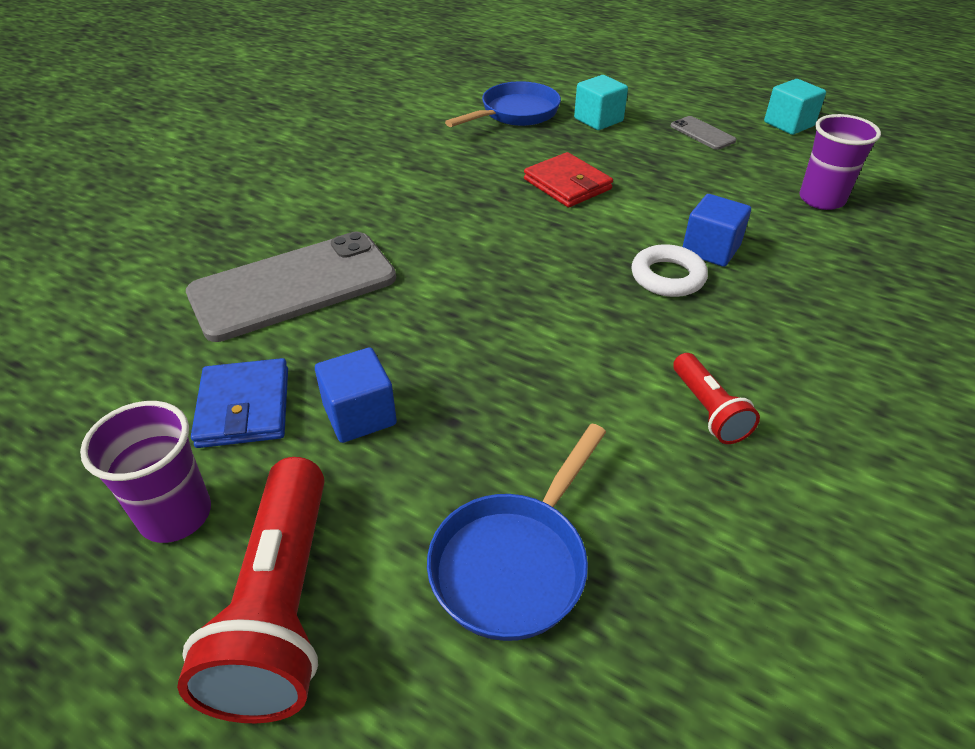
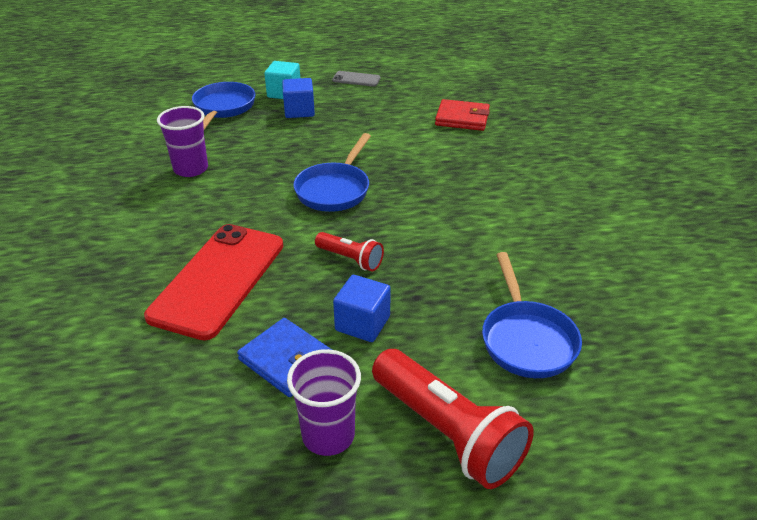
camera: 40 degrees left, 5 degrees down
grey phone [186,232,396,342] -> red phone [144,224,283,340]
red wallet [524,152,613,208] -> red wallet moved to [435,99,490,131]
white ring [632,244,708,297] -> none
red flashlight [673,353,760,444] -> red flashlight moved to [315,232,384,271]
blue cube [683,194,751,267] -> blue cube moved to [282,78,315,118]
turquoise cube [764,79,826,135] -> none
purple cup [799,114,881,210] -> purple cup moved to [157,106,208,177]
none -> blue pan [293,133,371,212]

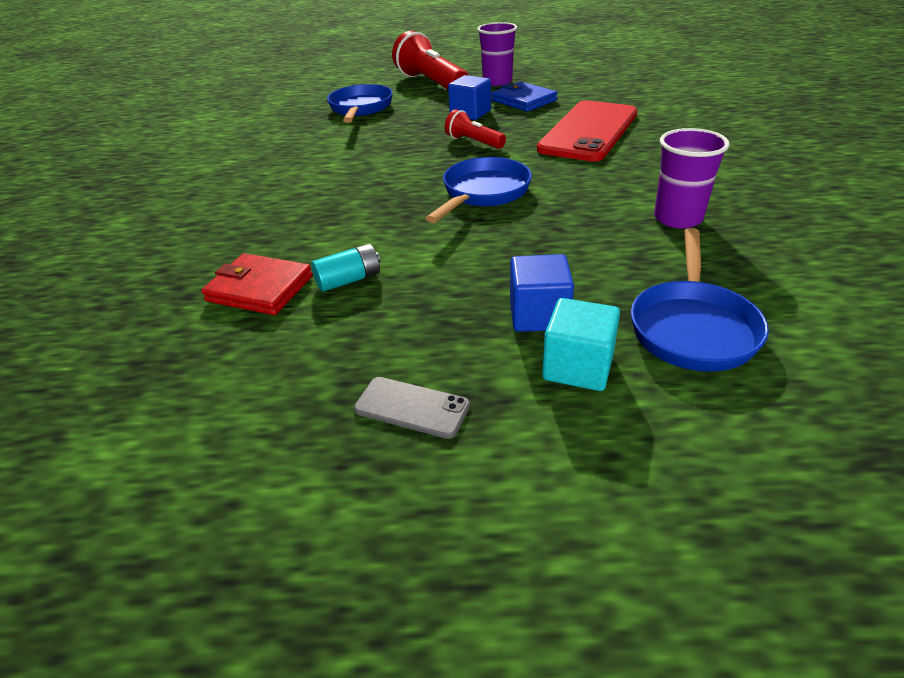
camera: 170 degrees left, 0 degrees up
none -> turquoise battery [311,244,381,292]

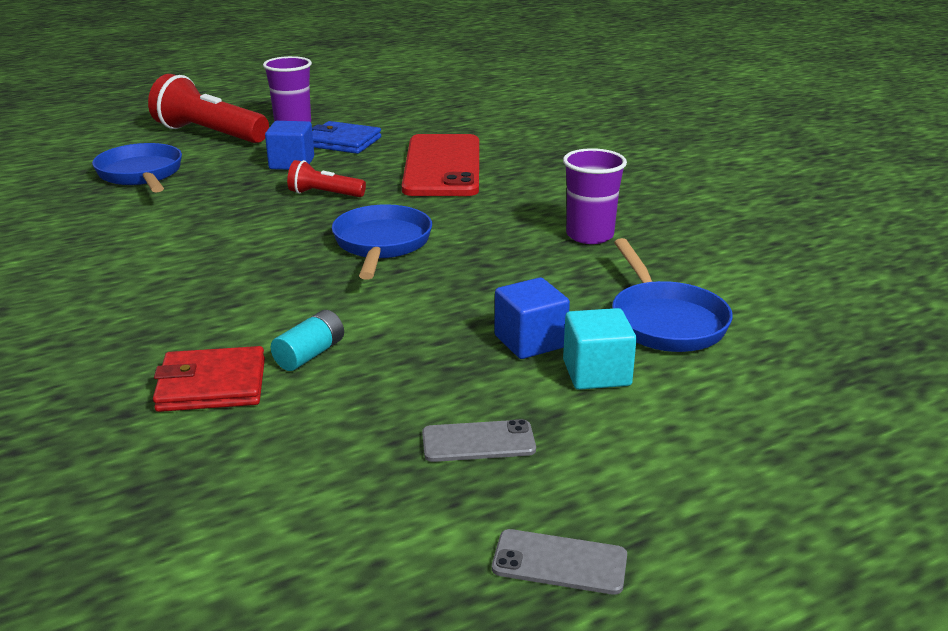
camera: 30 degrees left, 10 degrees down
none -> grey phone [492,529,627,595]

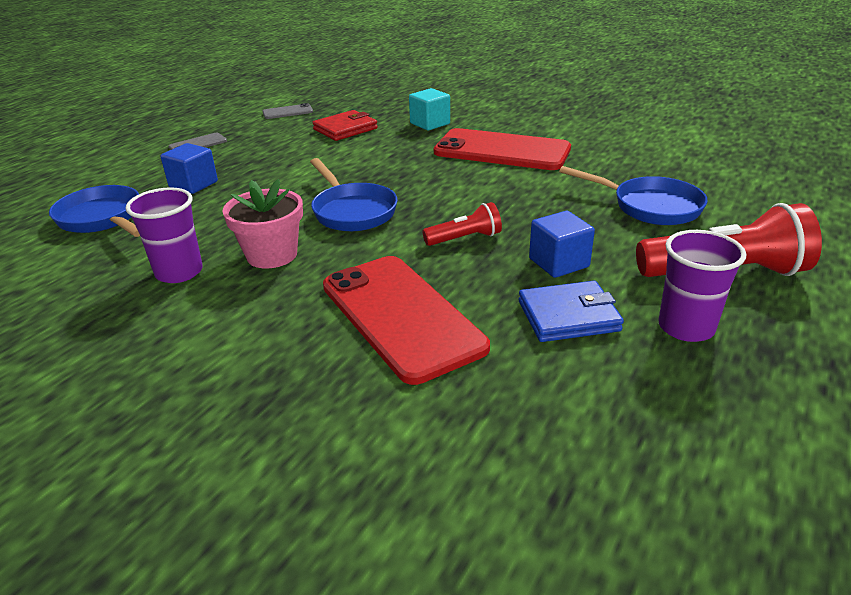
camera: 150 degrees right, 5 degrees up
turquoise battery [271,310,344,371] -> none
grey phone [492,529,627,595] -> grey phone moved to [263,103,313,119]
turquoise cube [563,308,637,390] -> turquoise cube moved to [409,88,450,130]
none -> pink flower pot [222,179,303,269]
none -> red phone [434,128,571,170]

